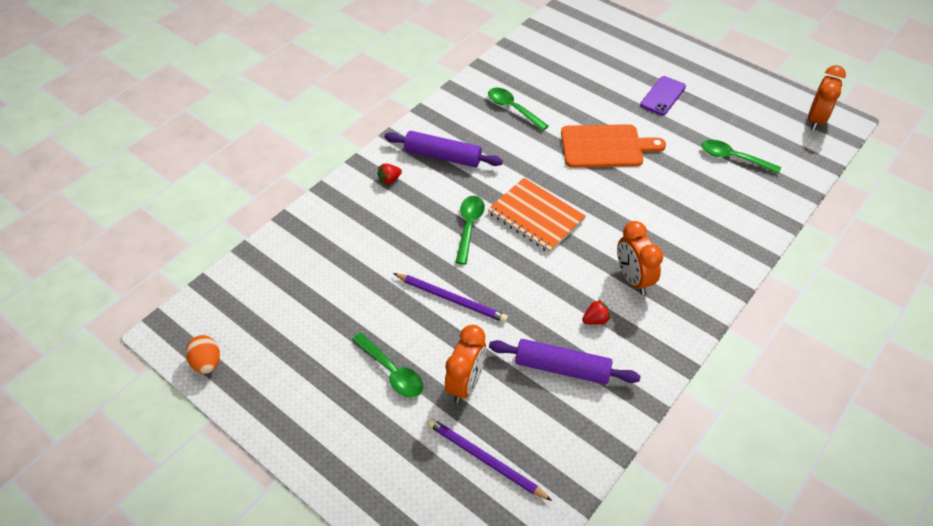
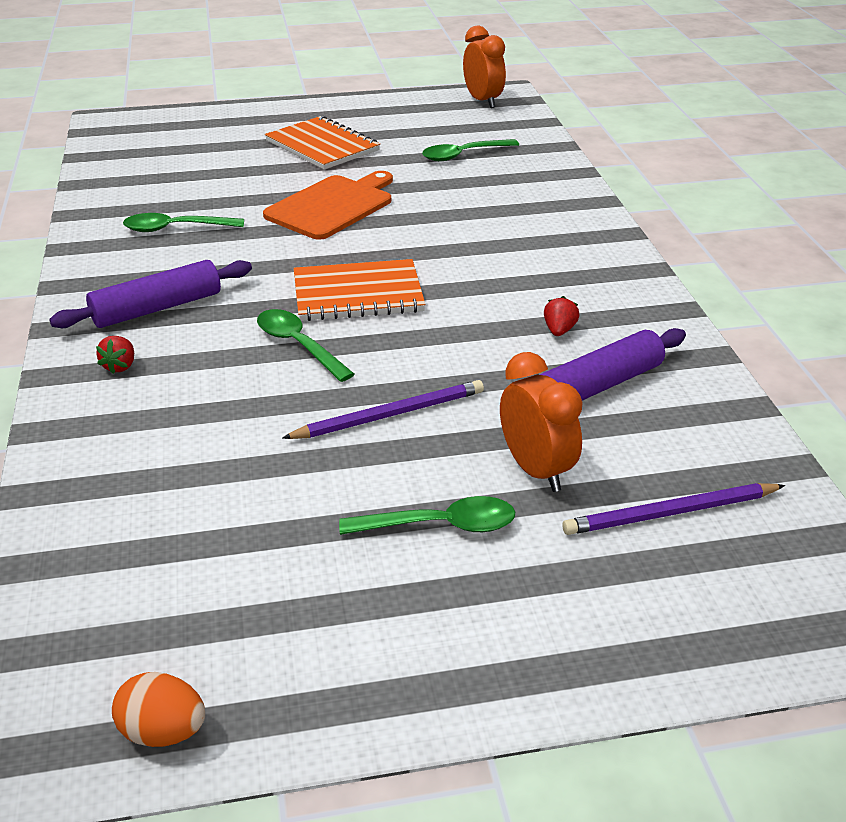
camera: 50 degrees left, 15 degrees down
orange clock [617,221,663,295] -> none
purple phone [640,76,686,115] -> orange notebook [265,116,380,170]

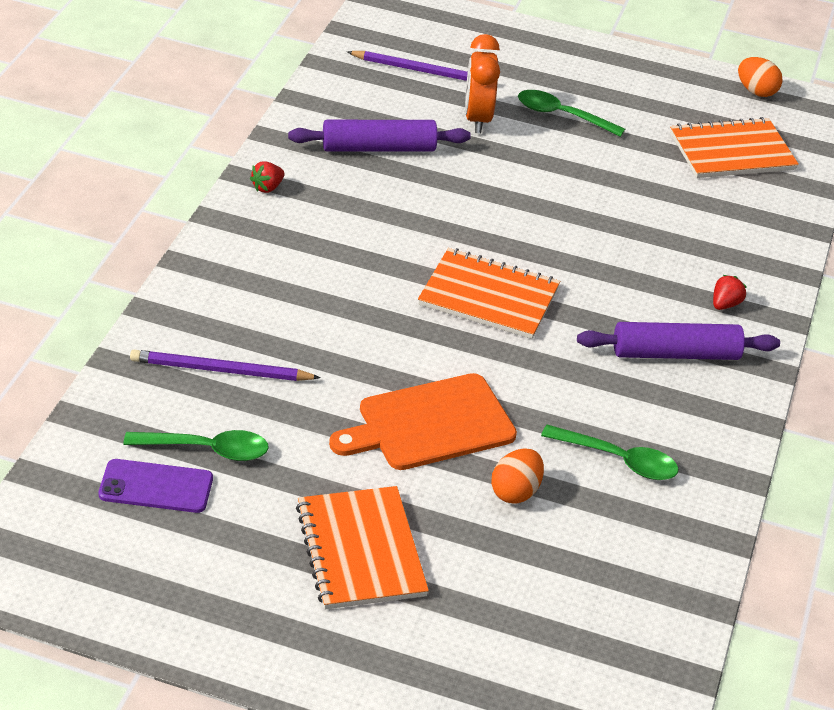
camera: 155 degrees left, 5 degrees up
green spoon [257,309,355,382] -> none
purple pencil [282,380,484,439] -> purple pencil moved to [130,350,321,381]
orange clock [463,25,506,108] -> none
red strawberry [544,296,579,336] -> red strawberry moved to [250,161,284,193]
none -> purple phone [98,459,213,513]
none -> orange egg [491,448,544,504]
none -> orange notebook [670,117,799,178]

